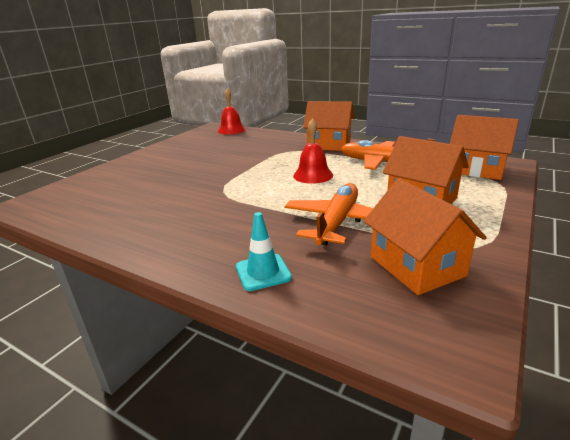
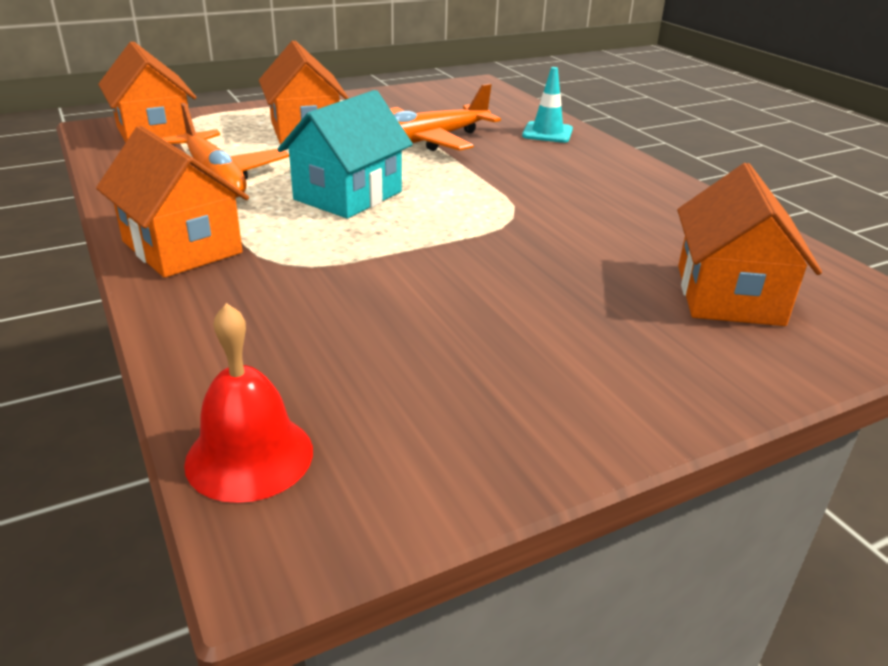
camera: 150 degrees left, 5 degrees up
red bell [293,118,333,184] -> turquoise house [278,90,413,218]
orange house [364,178,487,295] -> orange house moved to [677,163,822,326]

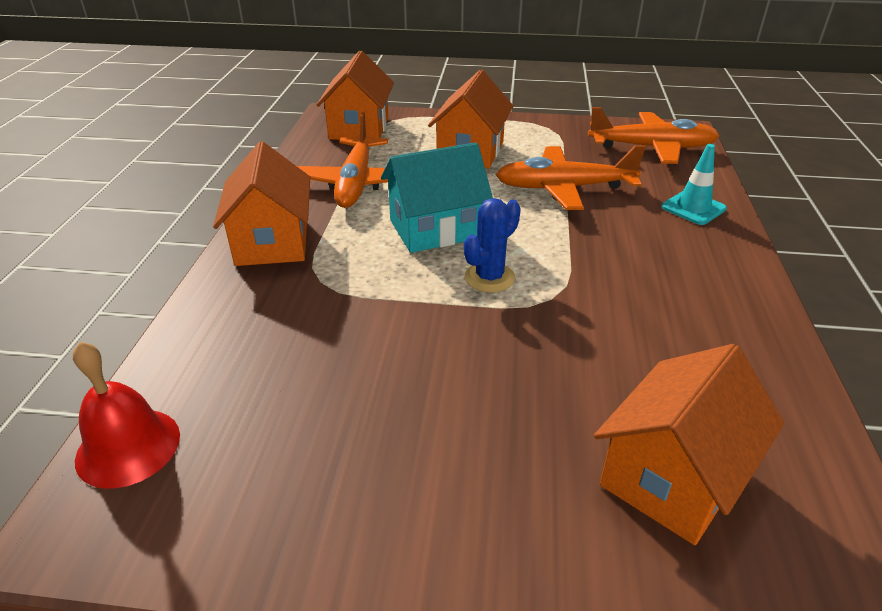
camera: 35 degrees right, 5 degrees up
none -> blue cactus [464,198,521,292]
none -> orange plane [588,107,720,164]

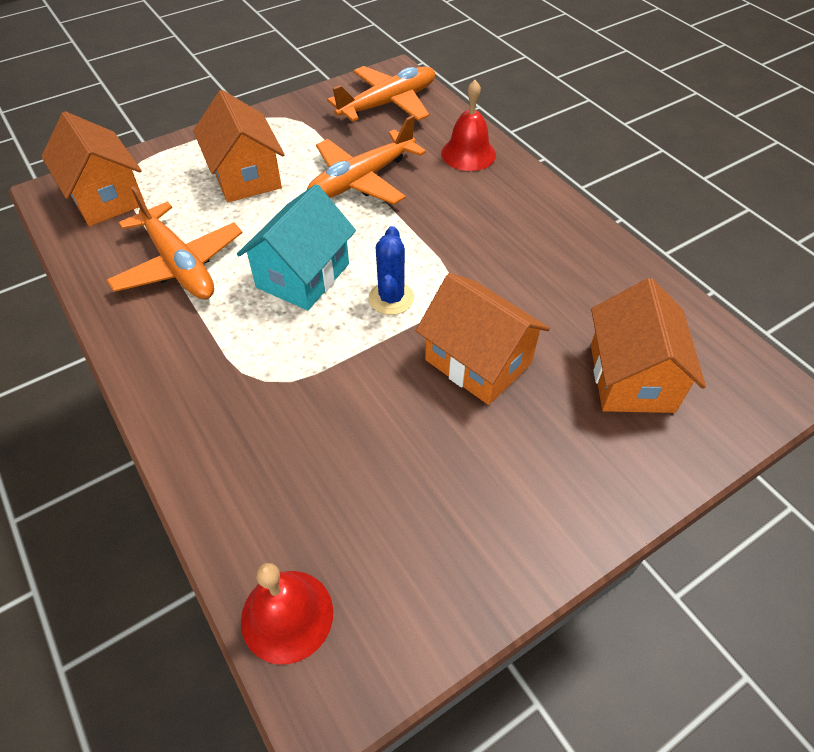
camera: 40 degrees left, 15 degrees up
orange house [213,141,310,266] -> orange house moved to [416,273,550,405]
turquoise traffic cone [661,144,727,225] -> red bell [441,80,496,171]

